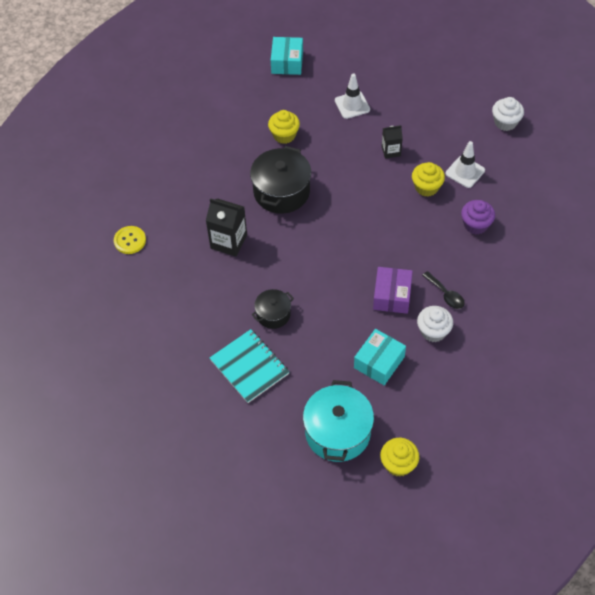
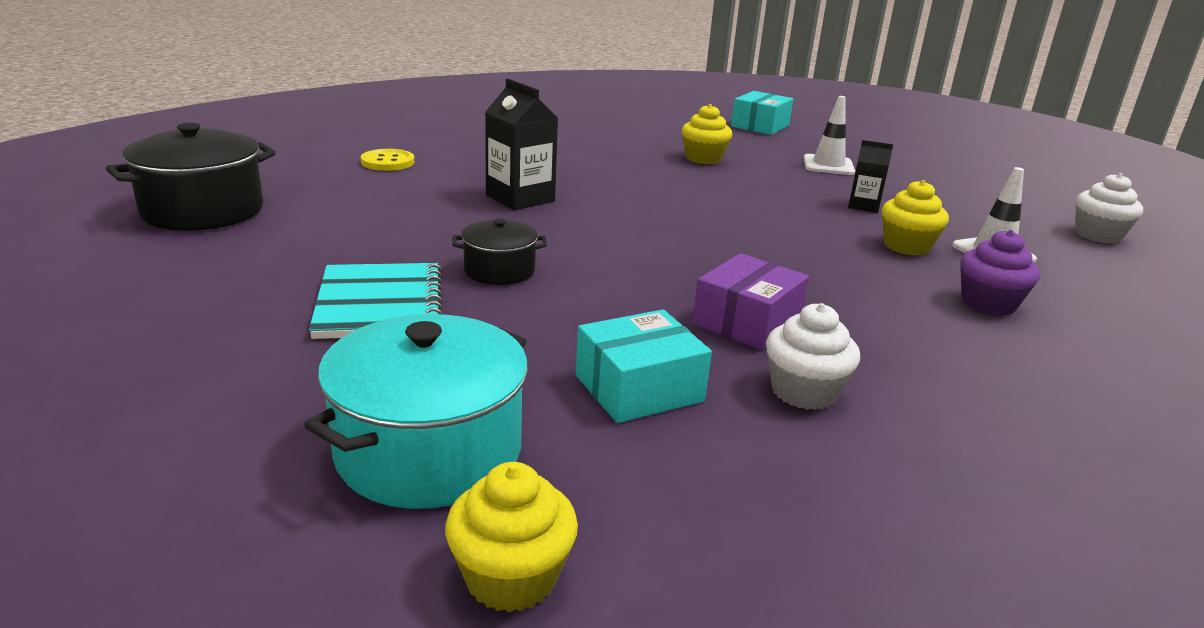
camera: 25 degrees right, 30 degrees down
black pot [250,146,311,214] -> black pot moved to [106,123,276,231]
black spoon [422,271,465,309] -> none

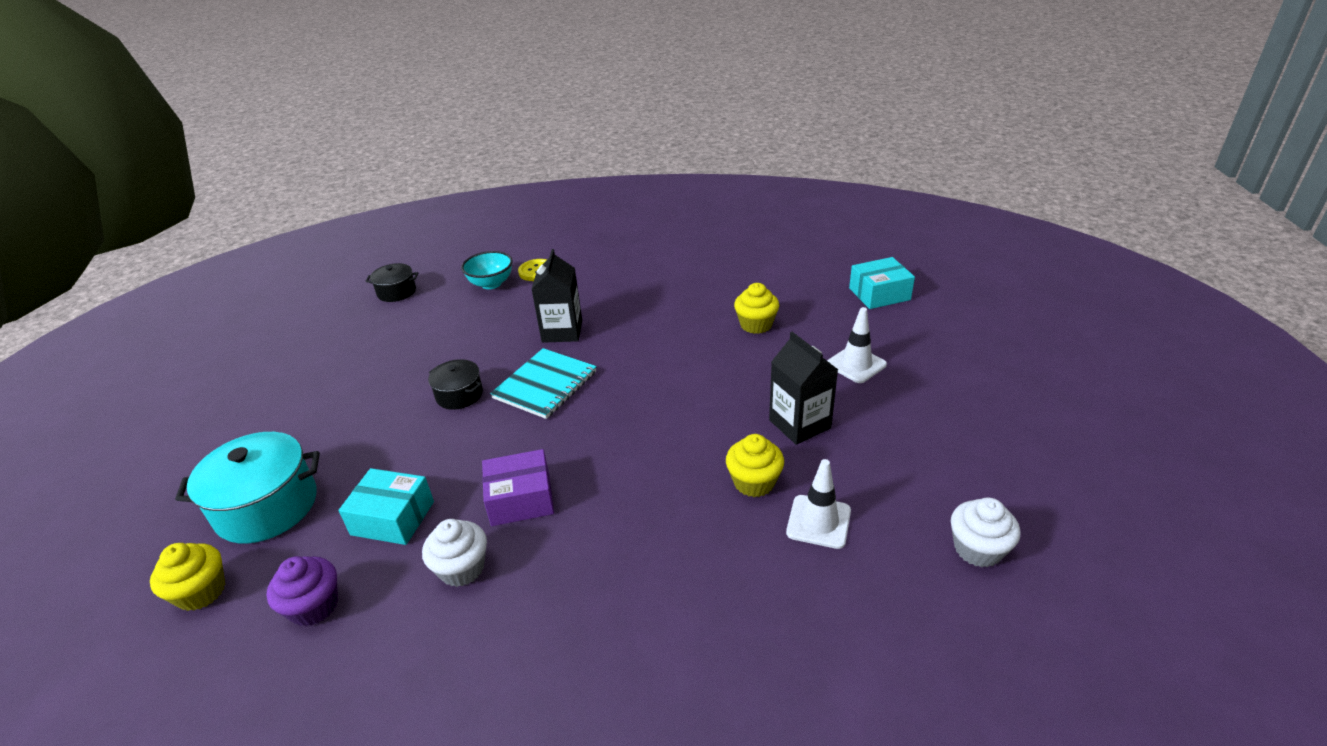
camera: 45 degrees right, 10 degrees up
black pot [106,123,276,231] -> black pot [366,263,418,302], size x0.56
turquoise notebook [309,263,442,339] -> turquoise notebook moved to [490,348,597,419]
black carton [848,140,893,213] -> black carton [769,332,838,445], size x1.65
purple cupcake [960,230,1040,316] -> purple cupcake moved to [266,556,338,626]
none -> turquoise bowl [461,251,513,289]

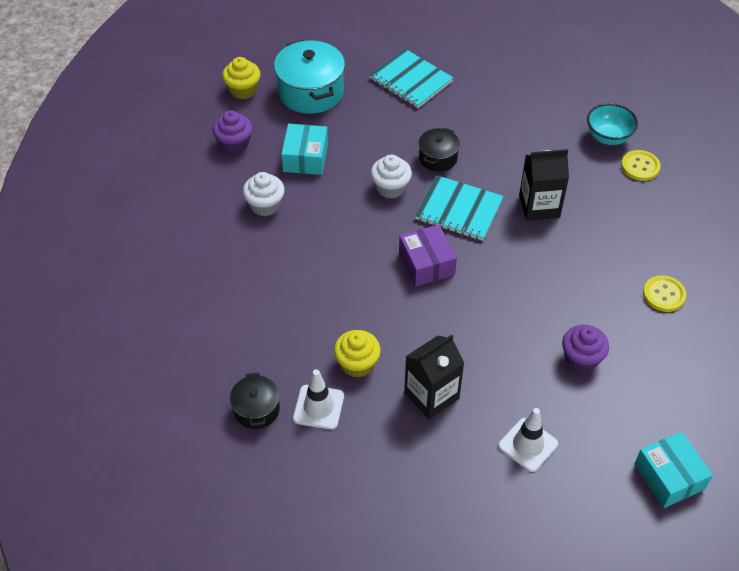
camera: 80 degrees right, 15 degrees up
black pot [366,263,418,302] -> black pot moved to [230,372,280,429]
purple box [482,449,554,526] -> purple box moved to [399,224,457,286]
yellow cupcake [734,283,779,334] -> purple cupcake [562,325,609,372]
white cupcake [951,497,1020,567] -> white cupcake moved to [371,155,412,199]
none -> turquoise notebook [369,48,454,108]
none -> yellow button [643,275,686,312]

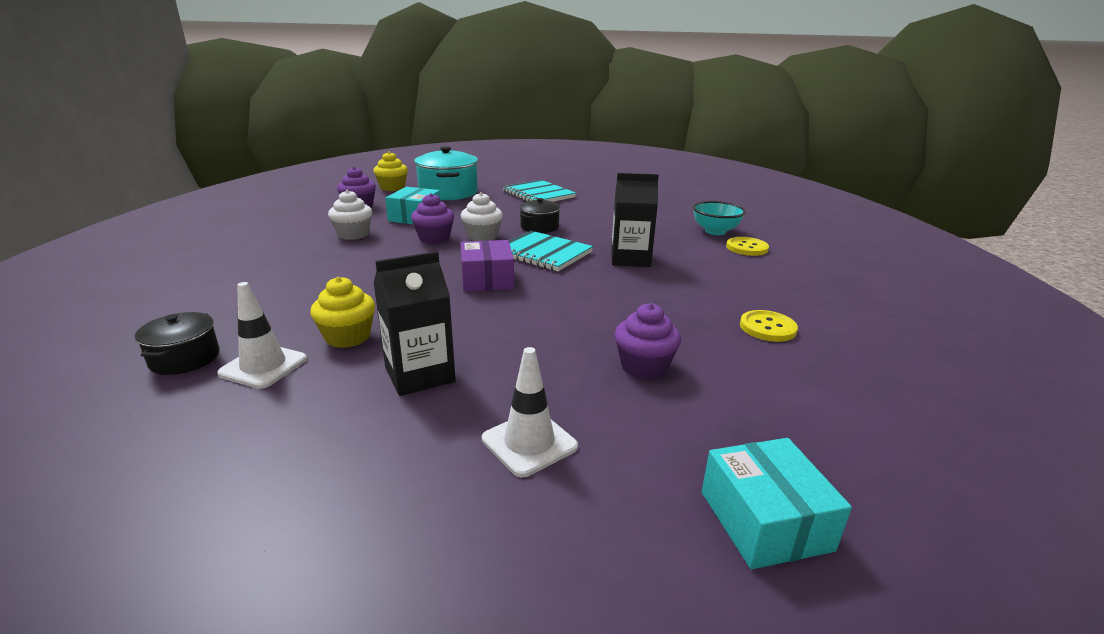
camera: 10 degrees right, 25 degrees down
none -> purple cupcake [411,193,454,244]

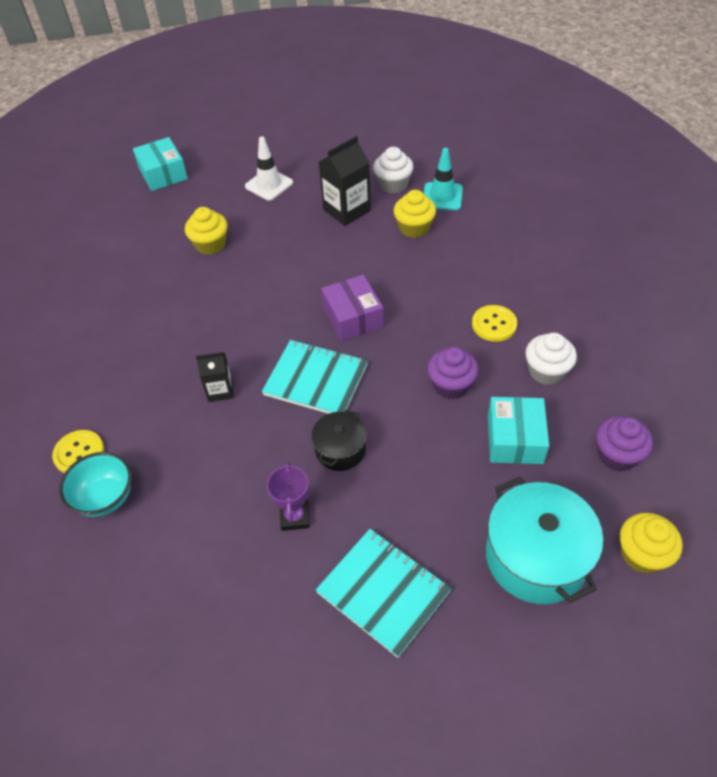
camera: 170 degrees right, 25 degrees up
black pot [135,312,219,375] -> none
white traffic cone [217,282,307,389] -> turquoise traffic cone [424,148,463,210]
white cupcake [461,192,503,241] -> white cupcake moved to [373,147,414,194]
black carton [611,173,659,267] -> black carton [196,352,234,402], size x0.61
purple cupcake [615,303,681,379] -> yellow cupcake [185,207,228,255]
yellow button [740,310,798,342] -> yellow button moved to [472,305,517,342]
none -> purple trophy [267,461,310,531]

